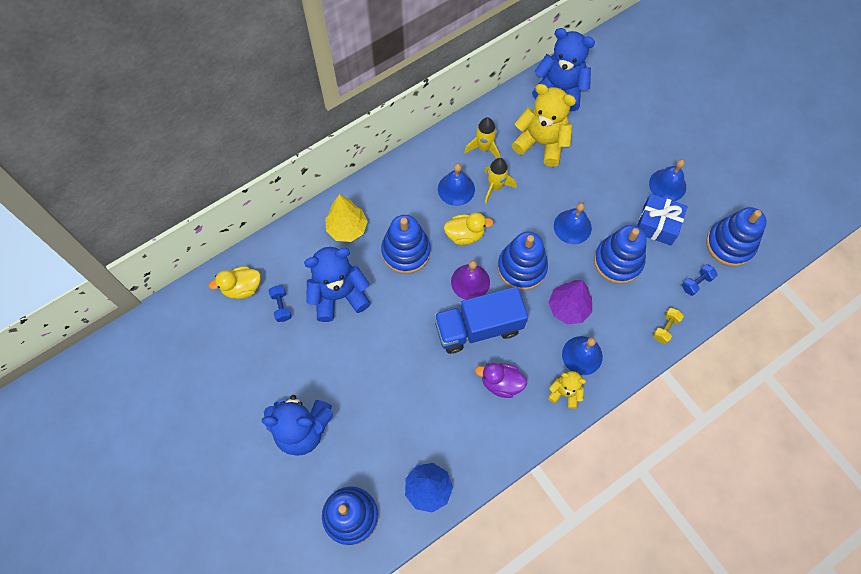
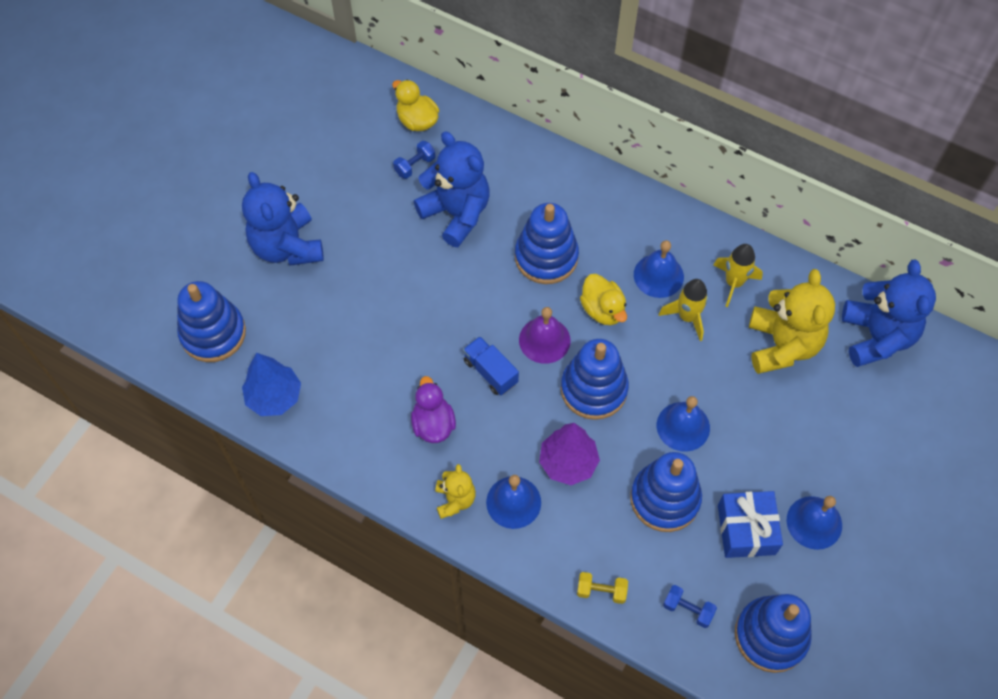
camera: 65 degrees right, 5 degrees down
yellow tree [325,194,368,242] -> none
blue truck [434,286,528,354] -> blue truck [463,336,519,395], size x0.53

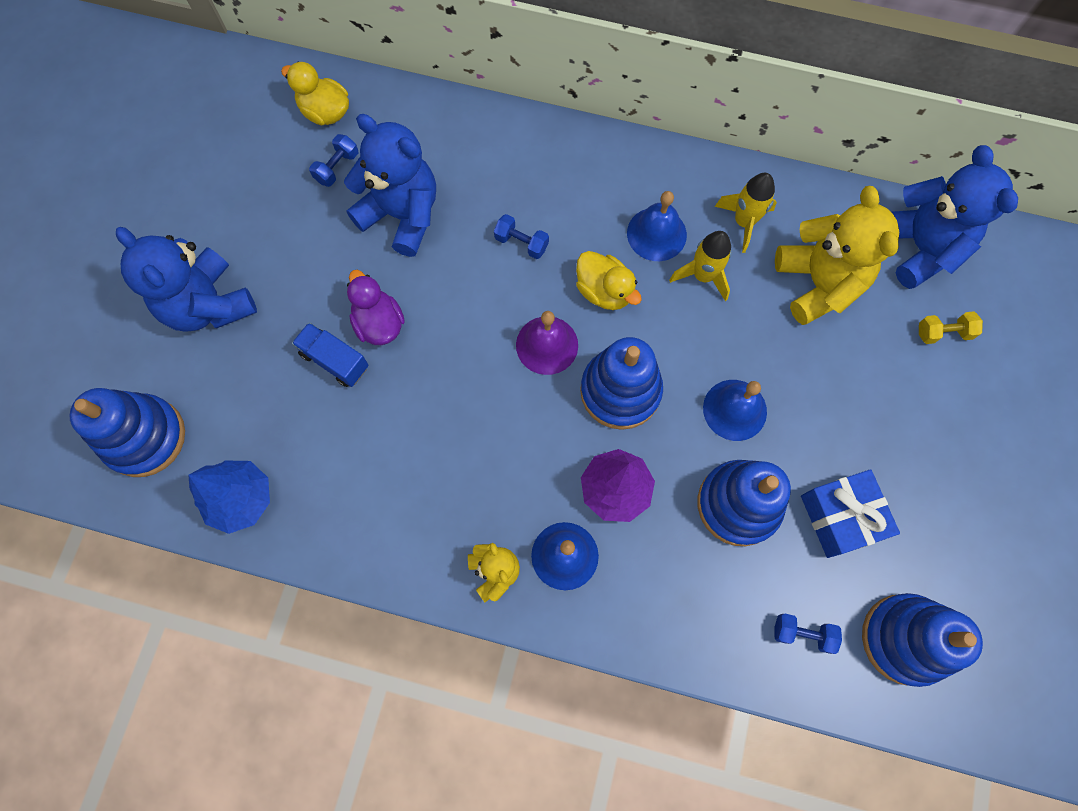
camera: 15 degrees left, 10 degrees up
purple duck [411,376,456,443] -> purple duck moved to [347,270,405,345]
blue truck [463,336,519,395] -> blue truck moved to [292,323,369,387]
blue stacking toy [515,203,579,284] -> blue dumbbell [494,214,549,259]
yellow dumbbell [577,572,628,604] -> yellow dumbbell moved to [919,311,983,344]
blue bell [787,496,842,550] -> none

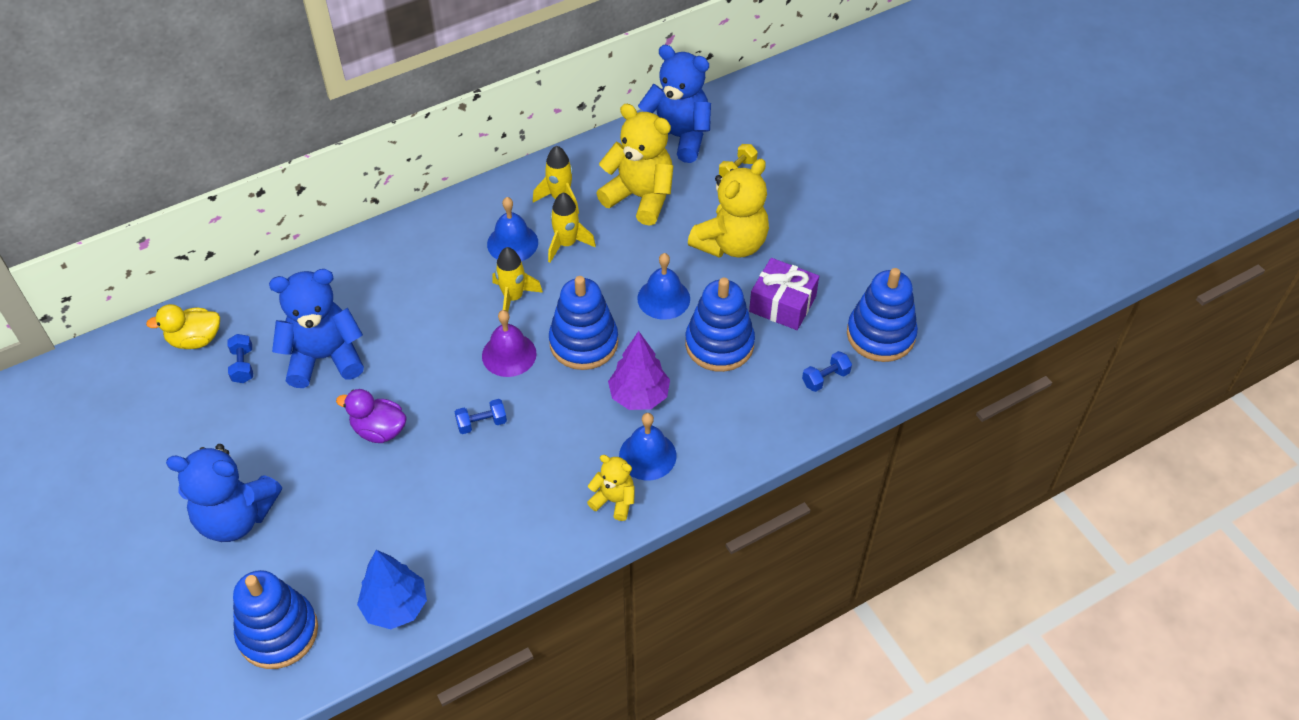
camera: 45 degrees left, 20 degrees down
blue truck [292,323,369,387] -> none
blue dumbbell [494,214,549,259] -> blue dumbbell moved to [455,399,507,434]
yellow duck [576,251,642,310] -> yellow rocket [492,247,543,312]
blue gift [801,469,900,558] -> purple gift [749,258,819,330]
none -> yellow teddy bear [688,159,769,258]

